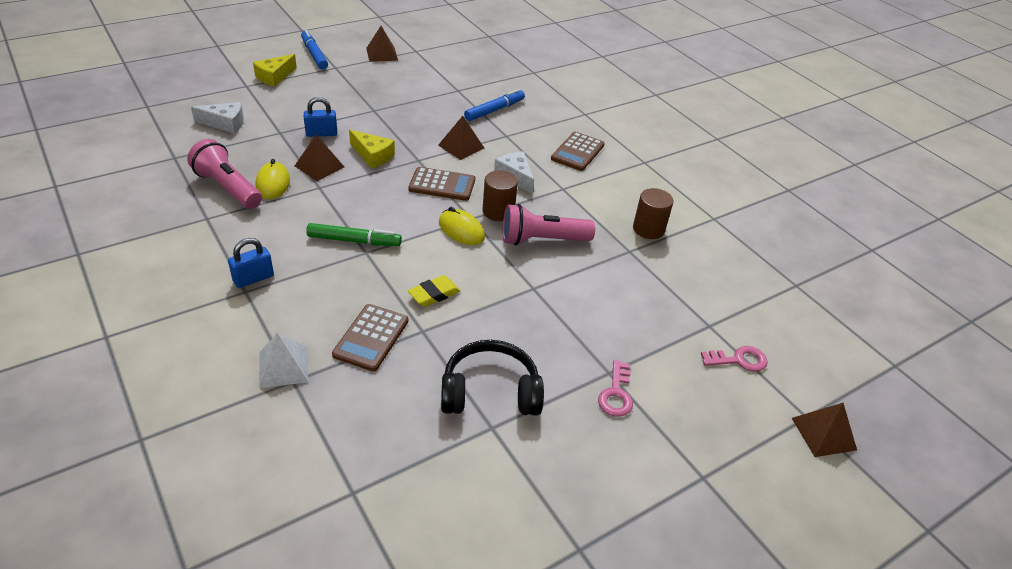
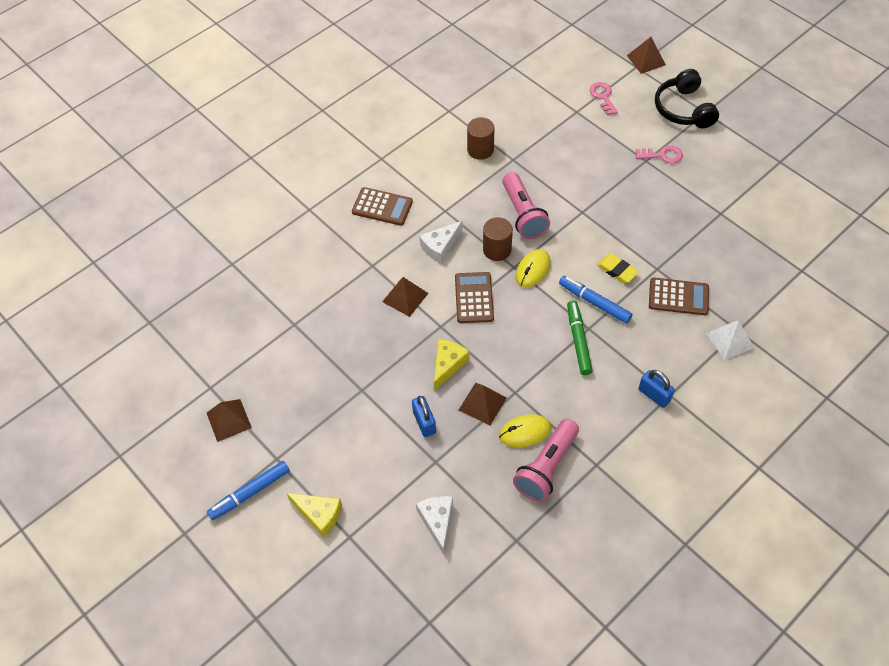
camera: 95 degrees left, 15 degrees up
black headphones [441,340,544,415] -> black headphones moved to [655,69,719,128]
blue marker [464,89,525,121] -> blue marker moved to [559,276,632,323]

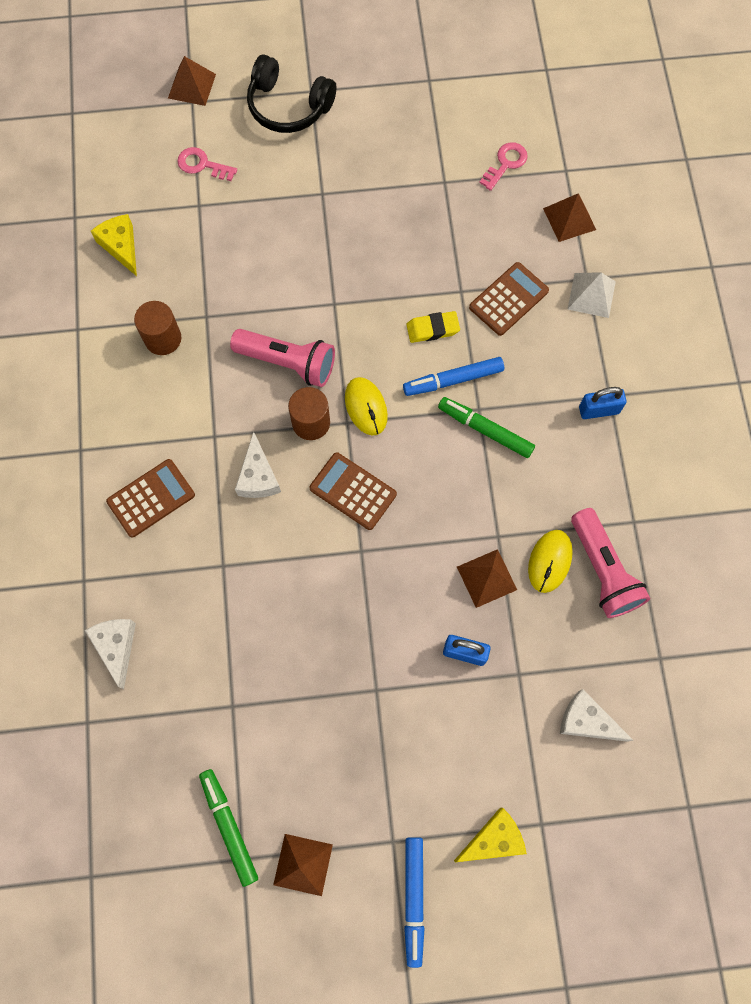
camera: 55 degrees left, 15 degrees up
brown pyramid [382,277,428,317] -> brown pyramid moved to [543,194,596,242]
yellow cheese [434,339,470,391] -> yellow cheese moved to [91,214,137,276]
pink key [636,145,683,164] -> pink key moved to [479,142,528,191]
none -> white cheese [85,619,136,689]
none -> green marker [199,769,258,887]

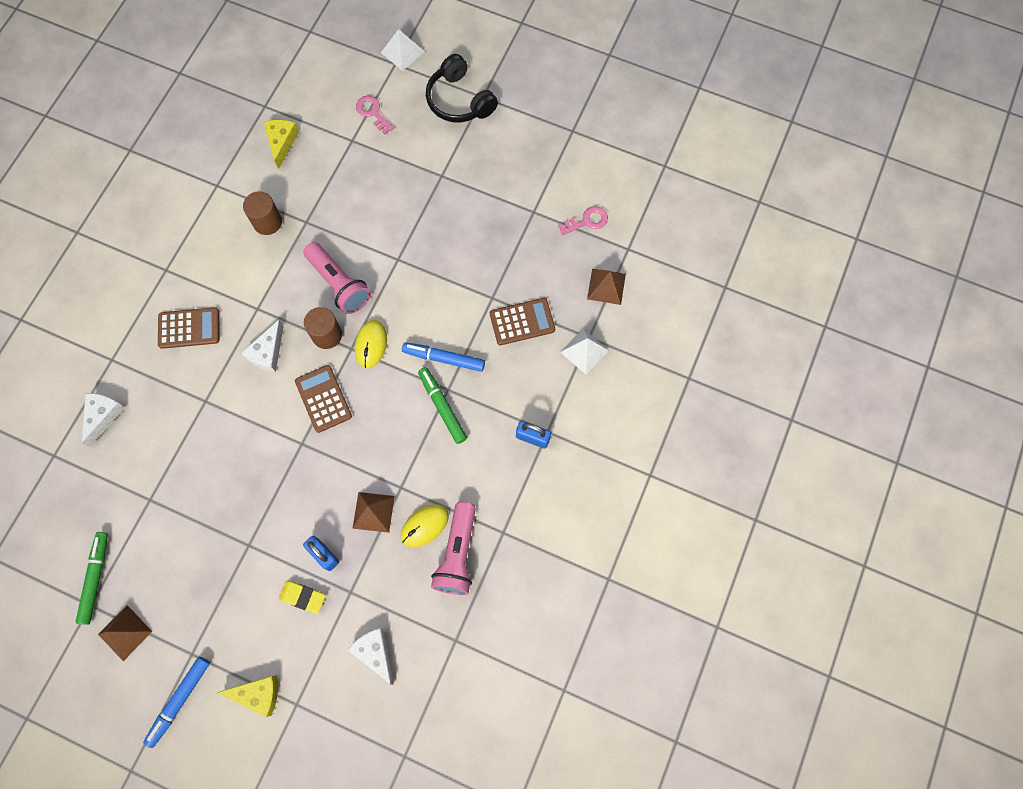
camera: 30 degrees right, 0 degrees up
brown pyramid [168,56,216,106] -> white pyramid [381,29,425,71]
yellow eraser [407,311,460,343] -> yellow eraser moved to [279,580,326,614]

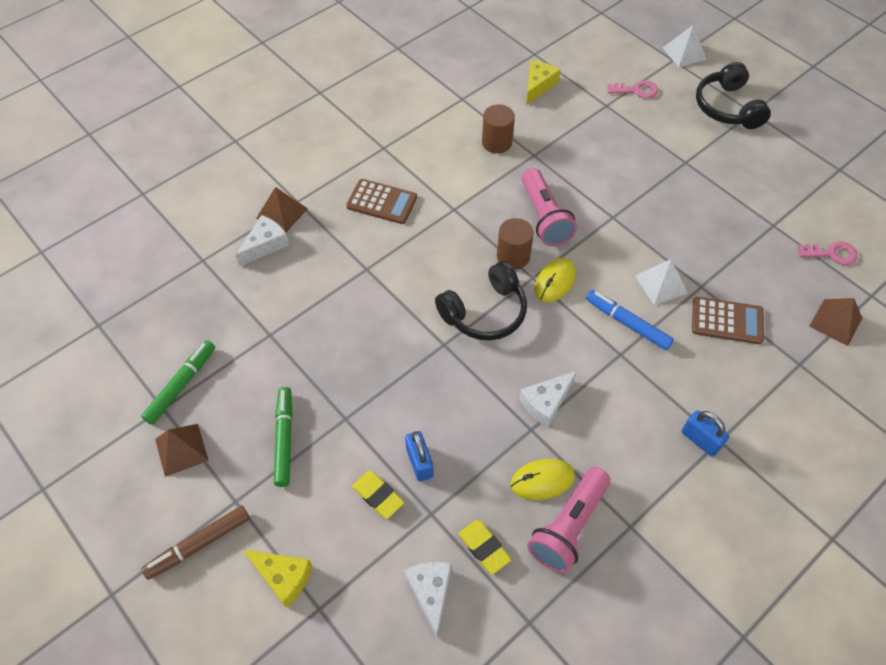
camera: 25 degrees right, 15 degrees down
blue marker [143,657,210,748] -> brown marker [141,506,250,580]
white cheese [241,320,284,372] -> white cheese moved to [519,371,577,427]
brown calculator [295,365,352,433] -> black headphones [435,261,527,340]
brown pyramid [352,492,395,533] -> brown pyramid moved to [257,187,308,232]
pink key [356,95,394,134] -> pink key turned 105 degrees clockwise [607,80,658,99]
green marker [418,367,467,444] -> green marker moved to [274,387,293,487]
white pyramid [560,329,609,375] -> white pyramid moved to [635,259,688,305]
none -> yellow eraser [458,520,511,574]

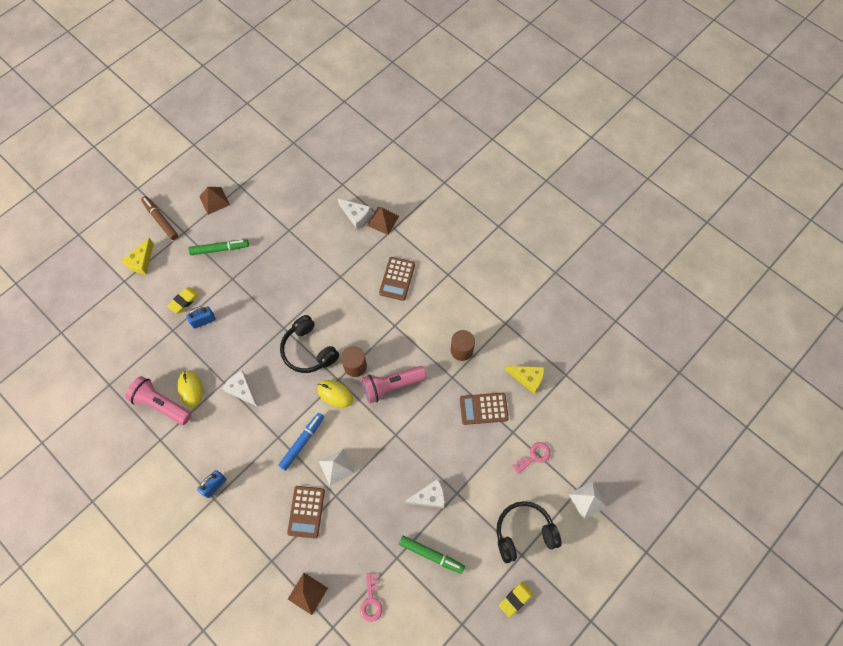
camera: 85 degrees right, 10 degrees up
green marker [141,340,215,425] -> green marker moved to [399,536,465,574]
white cheese [404,562,451,638] -> white cheese moved to [404,479,445,508]
yellow eraser [458,520,511,574] -> yellow eraser moved to [499,581,533,618]
pink key [607,80,658,99] -> pink key turned 120 degrees counterclockwise [512,442,551,474]
none -> brown calculator [460,393,509,425]

